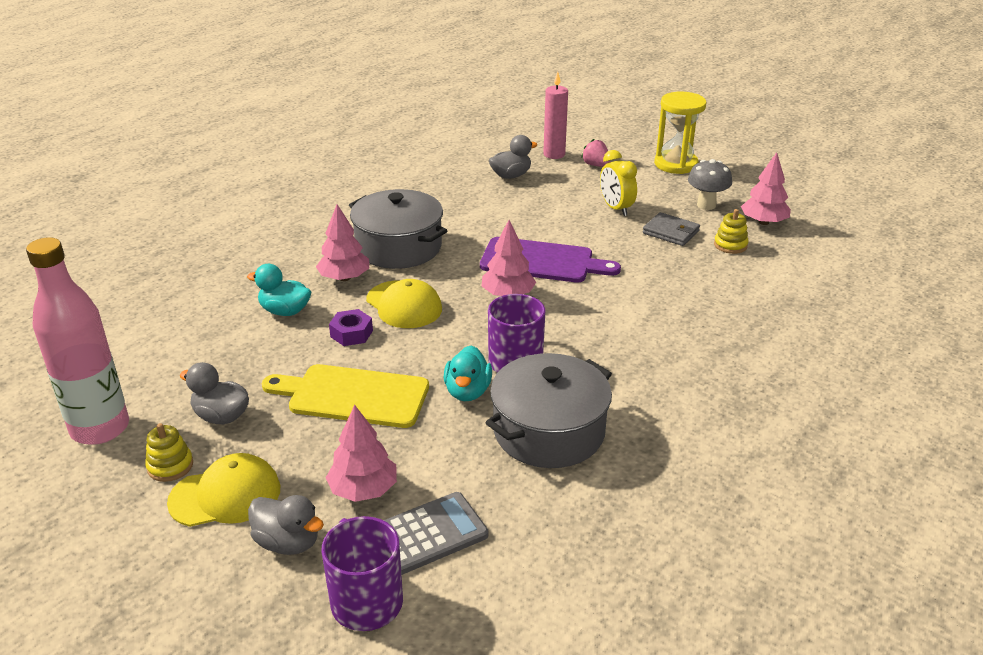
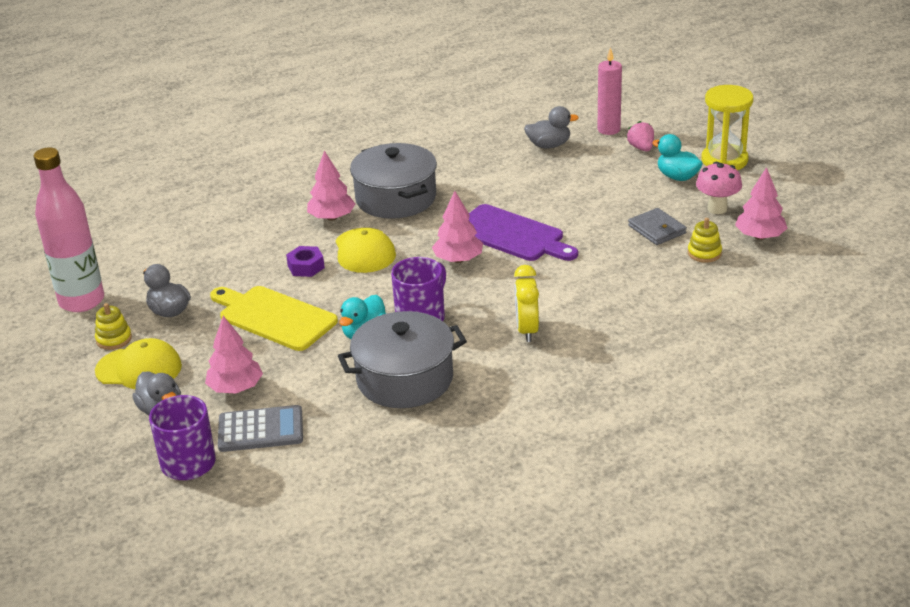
camera: 25 degrees right, 0 degrees up
turquoise duck [247,264,311,316] -> turquoise duck moved to [652,134,703,181]
yellow clock [600,150,637,216] -> yellow clock moved to [514,265,539,342]
grey mushroom [688,159,732,210] -> pink mushroom [696,162,742,214]

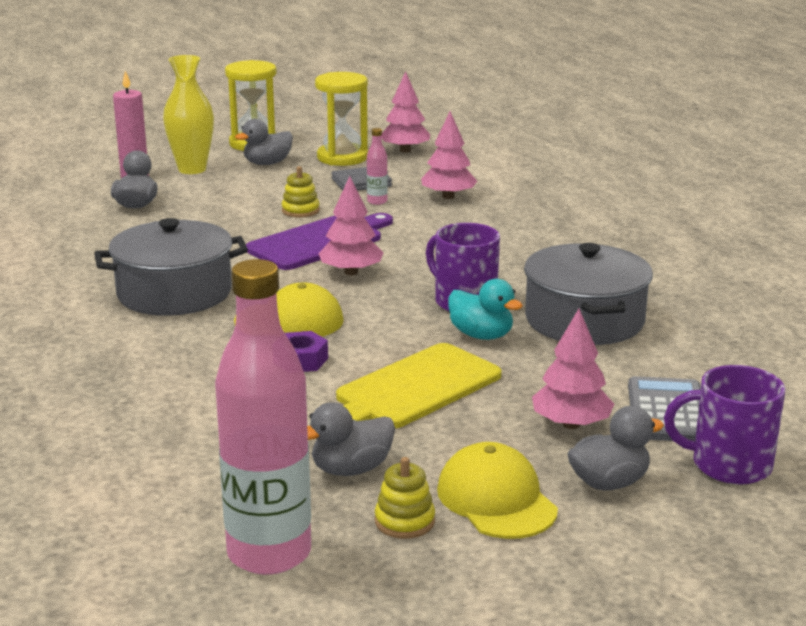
camera: 80 degrees left, 10 degrees down
yellow cap [95,338,182,389] -> yellow cap turned 45 degrees counterclockwise [437,442,558,539]
pink tree [307,151,355,221] -> pink tree moved to [421,111,477,199]
yellow clock [514,265,539,342] -> none
pink strawberry [627,121,654,151] -> yellow vase [163,55,214,174]
turquoise duck [652,134,703,181] -> grey duck [235,119,293,165]
yellow stacking toy [688,218,722,263] -> yellow stacking toy moved to [282,166,320,218]
pink mushroom [696,162,742,214] -> yellow hourglass [315,72,368,166]
none -> pink bottle [367,128,388,205]

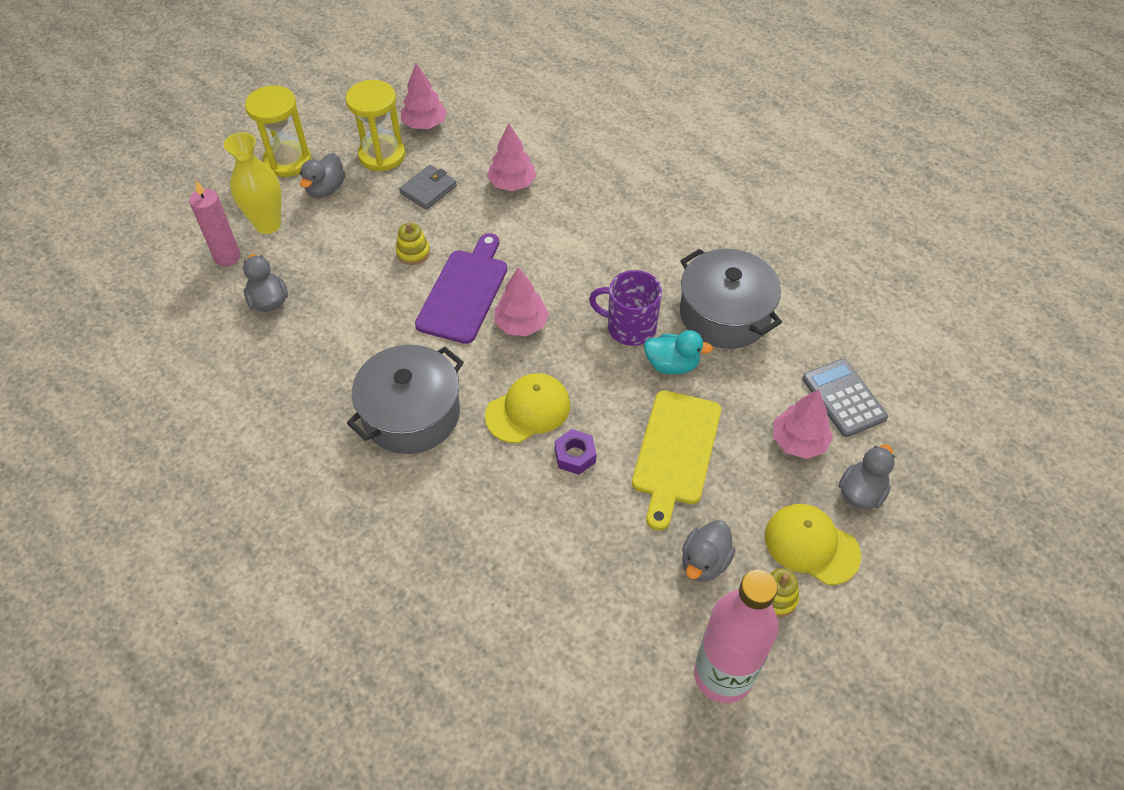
camera: 30 degrees left, 30 degrees up
pink bottle [367,128,388,205] -> none
purple mug [664,365,785,484] -> none

